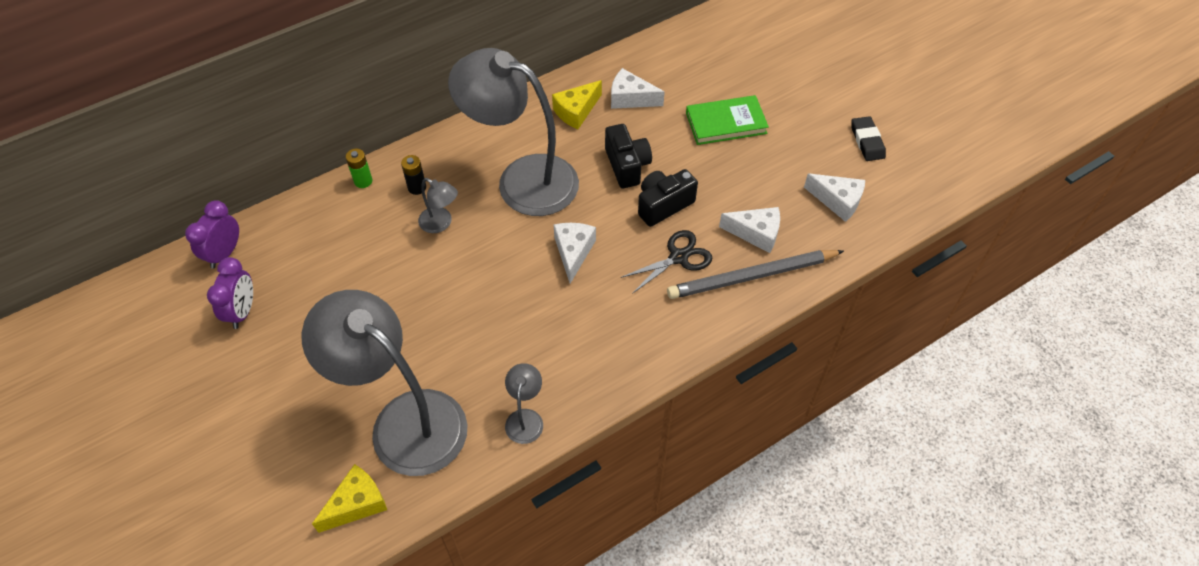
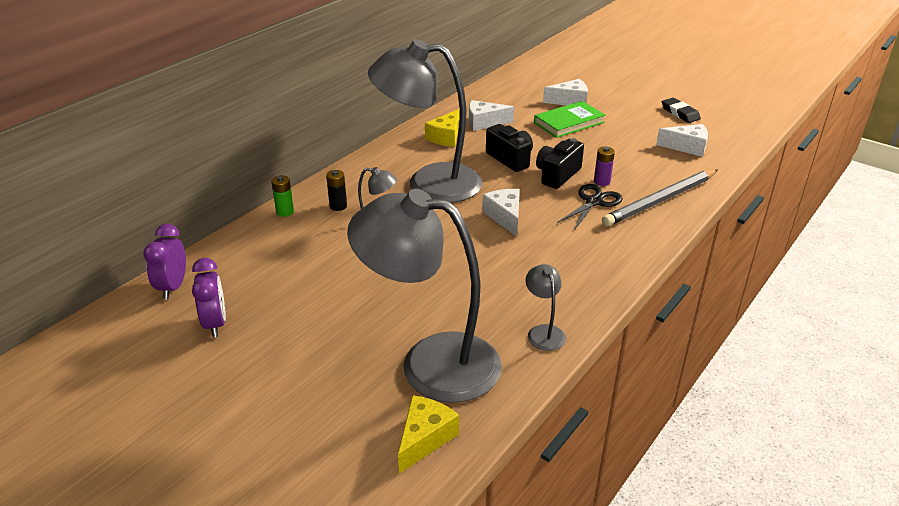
camera: 20 degrees left, 20 degrees down
white cheese [719,207,780,253] -> white cheese moved to [543,79,588,105]
none -> purple battery [594,147,615,186]

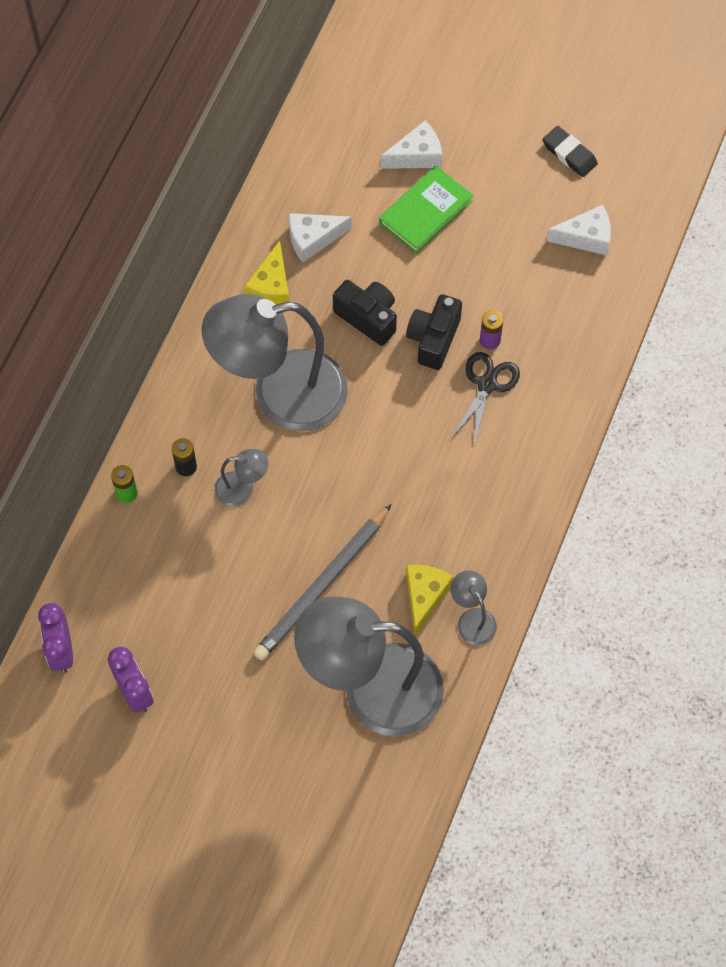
camera: 15 degrees left, 30 degrees up
yellow cheese [398,395,459,474] -> yellow cheese moved to [406,565,454,636]
white cheese [482,189,520,237] -> none
grey pencil [602,169,718,226] -> grey pencil moved to [253,504,392,661]

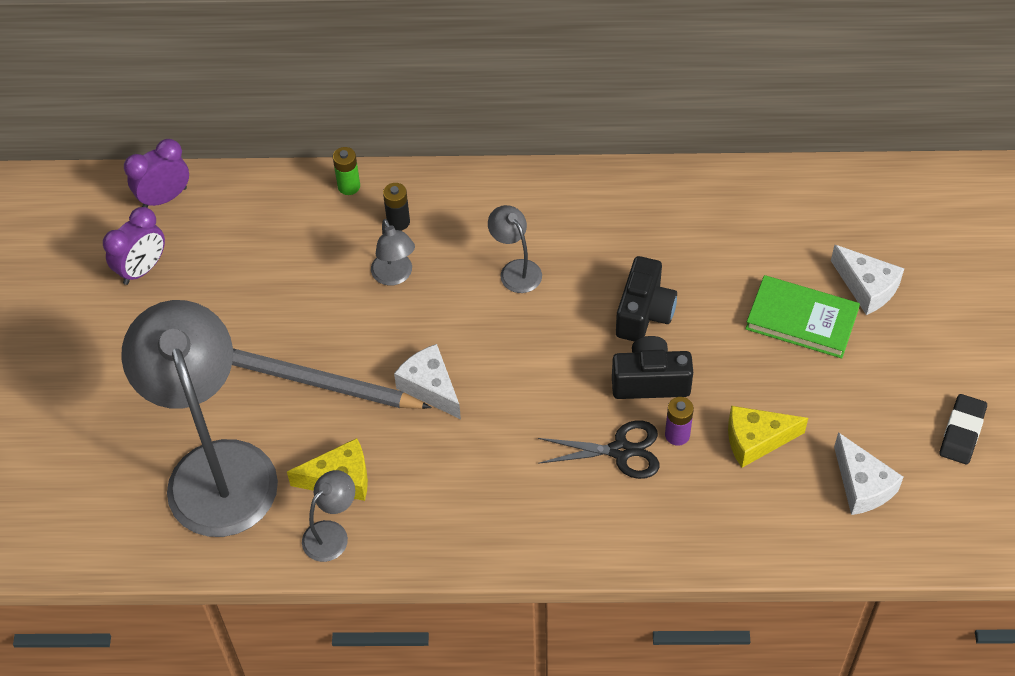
camera: 70 degrees right, 10 degrees down
grey lamp [202,294,348,431] -> grey lamp [488,205,542,293], size x0.41
yellow cheese [244,241,289,305] -> yellow cheese moved to [728,406,808,468]
white cheese [289,213,351,262] -> white cheese moved to [394,344,461,419]

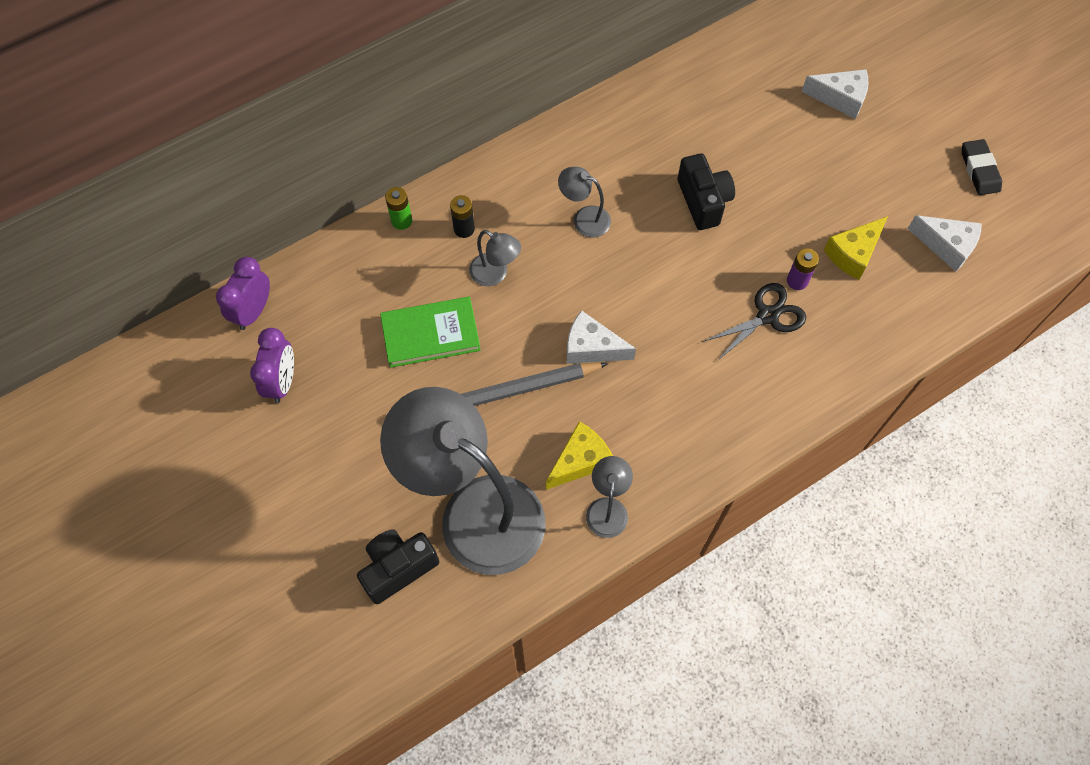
camera: 35 degrees left, 10 degrees up
black camera [612,336,693,399] -> black camera moved to [357,529,439,604]
green book [745,275,860,358] -> green book moved to [380,297,480,368]

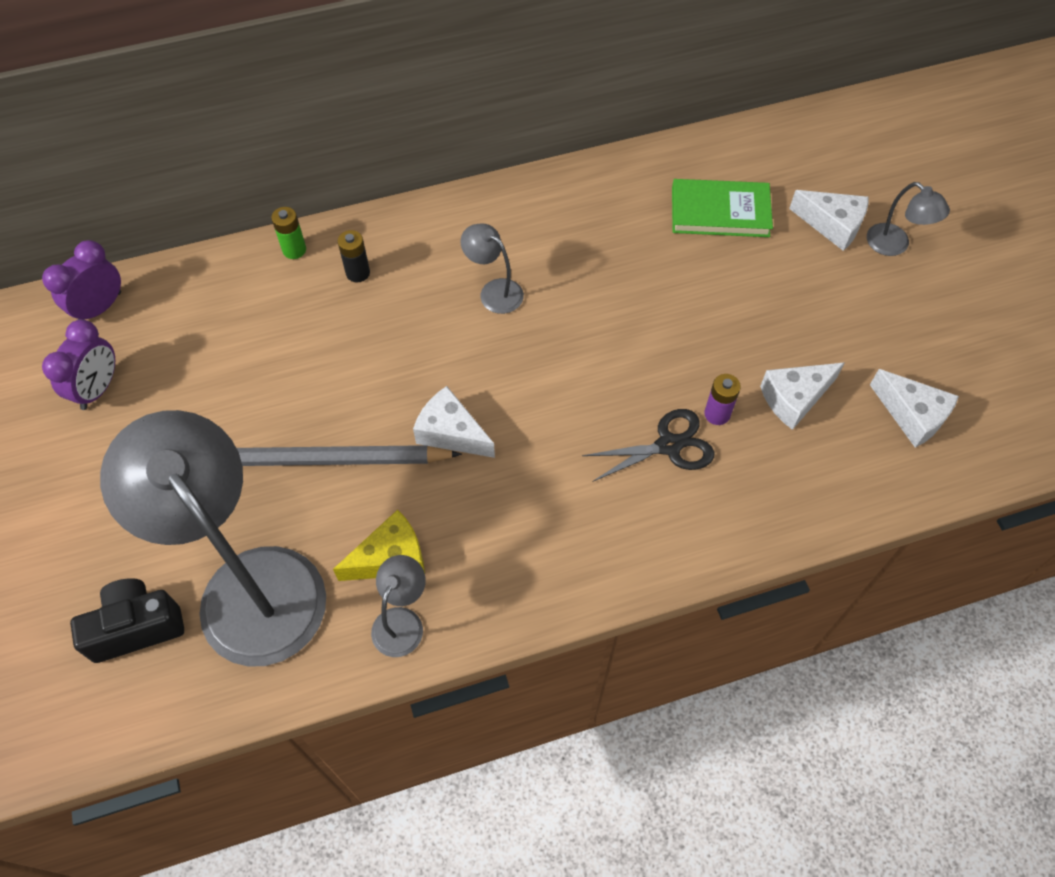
camera: 15 degrees right, 5 degrees down
green book [380,297,480,368] -> green book moved to [672,179,773,237]
grey lamp [469,230,521,286] -> grey lamp moved to [867,182,950,256]
black camera [677,153,735,230] -> none
yellow cheese [824,216,888,280] -> white cheese [760,363,844,430]
black eraser [962,139,1002,195] -> none

